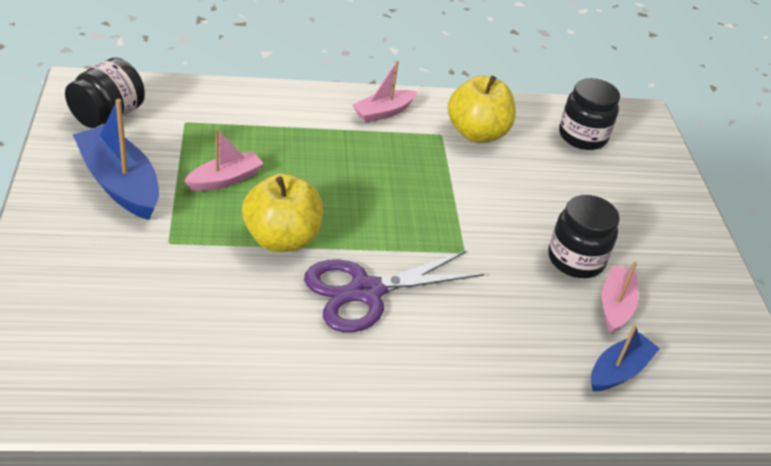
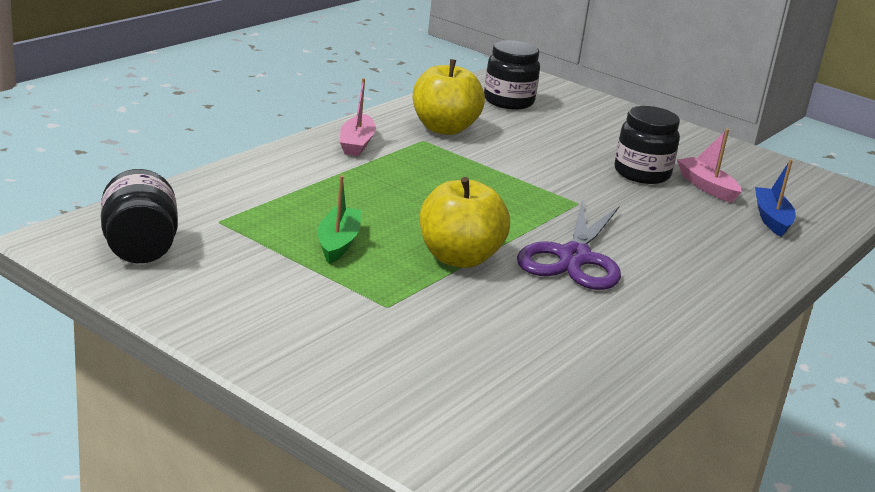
camera: 45 degrees left, 15 degrees down
blue boat [73,99,159,220] -> none
pink boat [184,129,264,191] -> green boat [317,175,361,264]

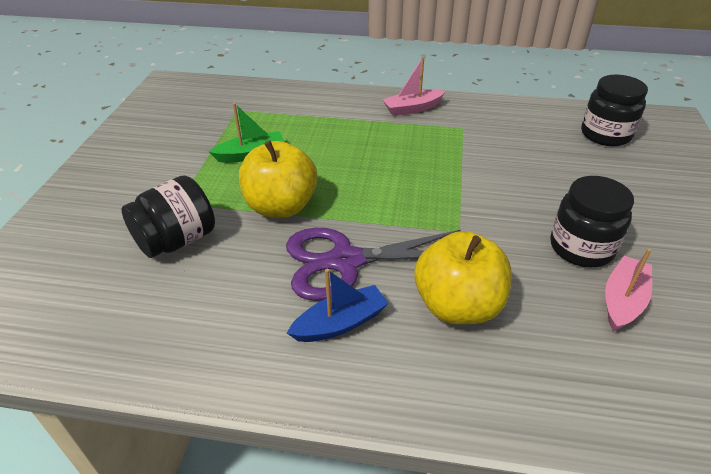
camera: 65 degrees right, 15 degrees up
black jar [101,169,178,263] -> black jar moved to [121,175,215,258]
yellow apple [413,59,485,135] -> yellow apple moved to [414,231,512,324]
blue boat [755,159,796,237] -> blue boat moved to [287,269,389,342]

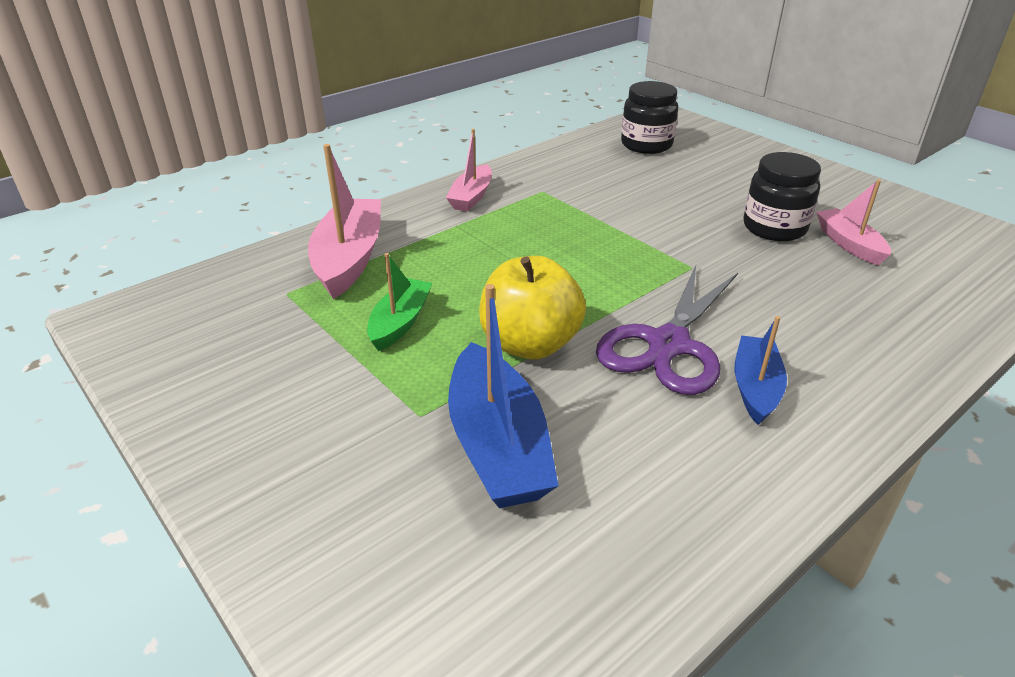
camera: 50 degrees left, 5 degrees down
black jar [121,175,215,258] -> blue boat [448,284,559,508]
yellow apple [414,231,512,324] -> none
none -> pink boat [308,144,381,299]

